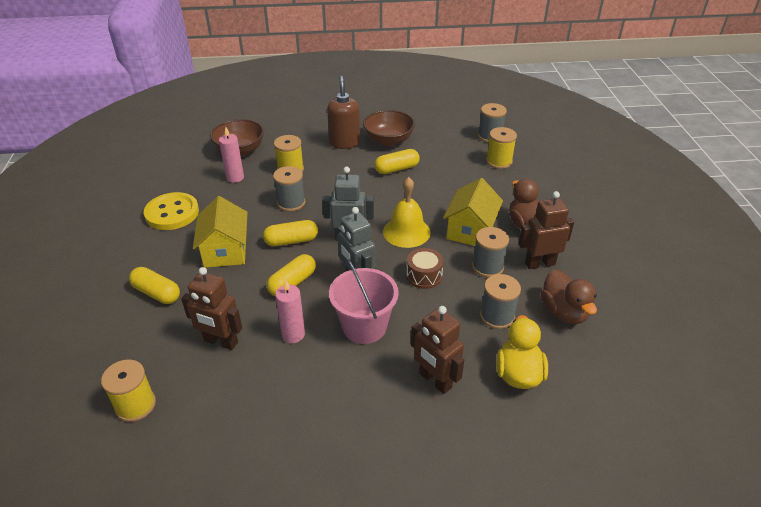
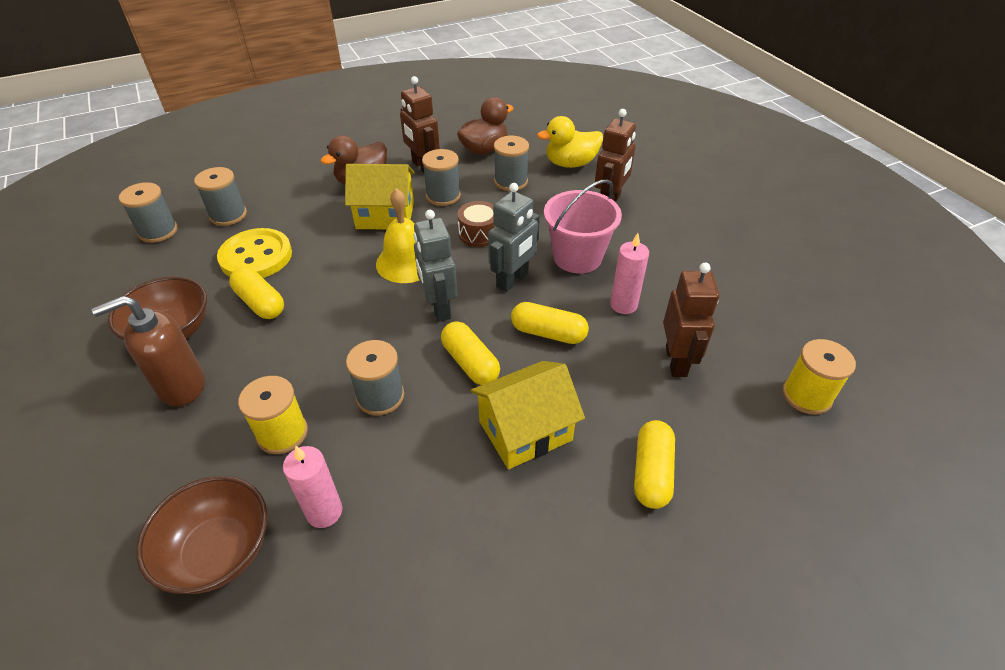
camera: 110 degrees left, 5 degrees up
yellow button [144,192,199,230] -> yellow button moved to [217,228,292,278]
yellow spool [486,127,517,169] -> grey spool [194,167,247,226]

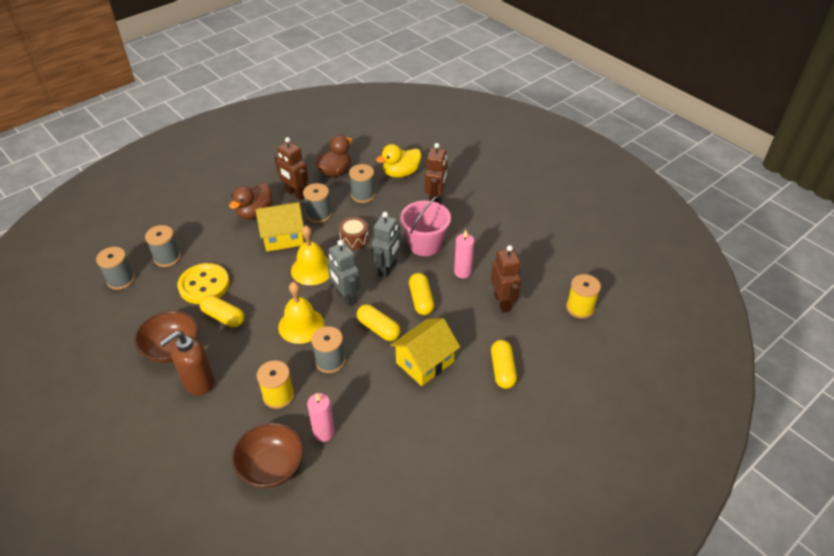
camera: 15 degrees left, 0 degrees up
yellow capsule [511,302,589,344] -> yellow capsule turned 75 degrees clockwise [409,273,434,315]
none -> yellow bell [278,282,324,344]

